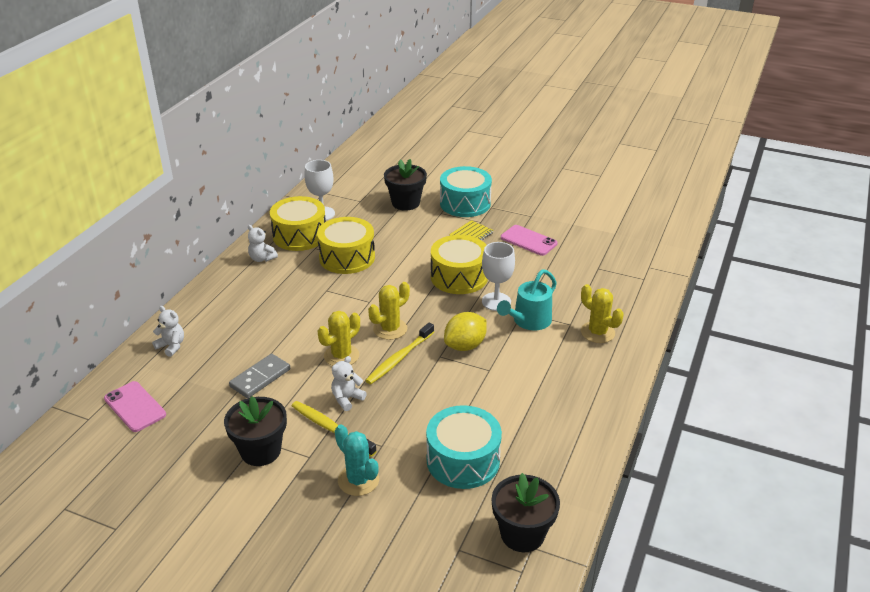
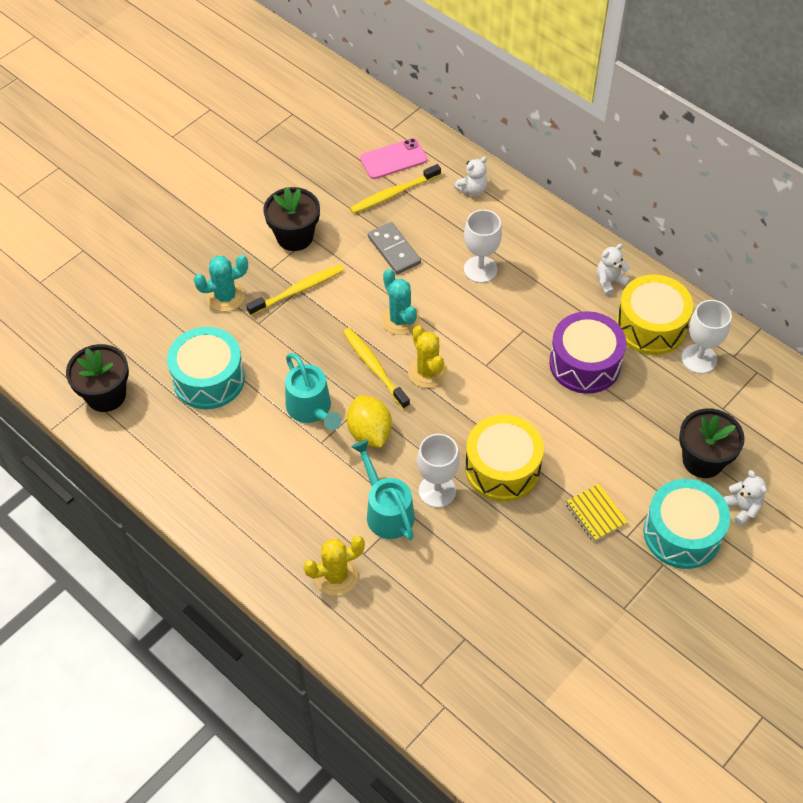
camera: 110 degrees right, 20 degrees up
yellow drum [317,217,375,274] -> purple drum [549,311,626,394]
yellow cactus [318,311,360,366] -> turquoise cactus [381,269,420,335]
white teddy bear [331,356,367,411] -> white teddy bear moved to [723,470,767,526]
pink phone [501,225,558,256] -> none
none -> turquoise watering can [285,353,342,430]
none -> yellow toothbrush [350,164,441,214]
none -> white goblet [464,210,502,283]

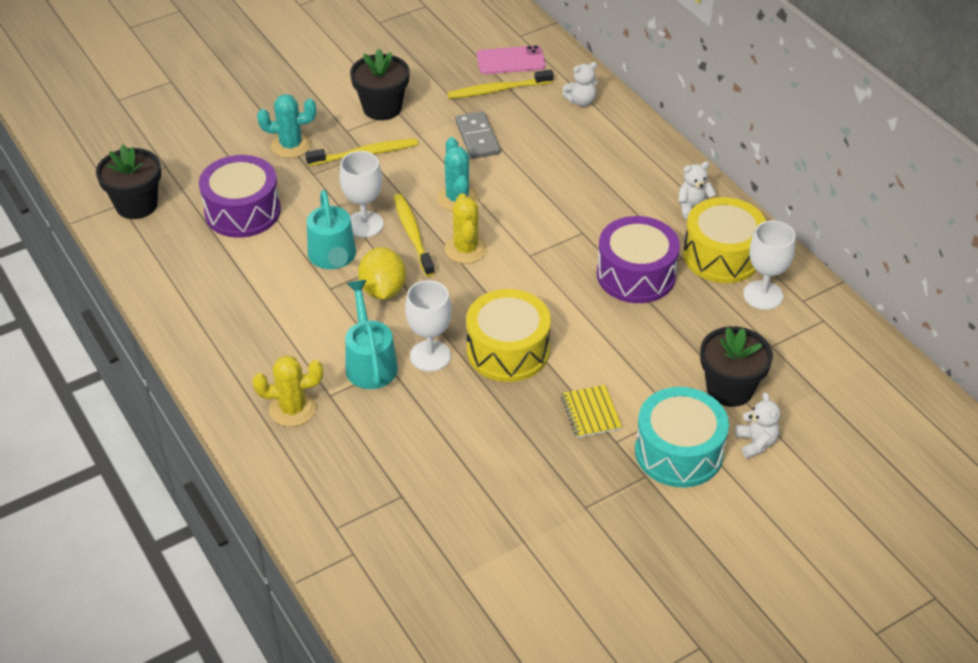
camera: 15 degrees right, 10 degrees down
turquoise drum [167,327,245,409] -> purple drum [199,155,281,238]
white goblet [464,210,502,283] -> white goblet moved to [339,151,384,238]

